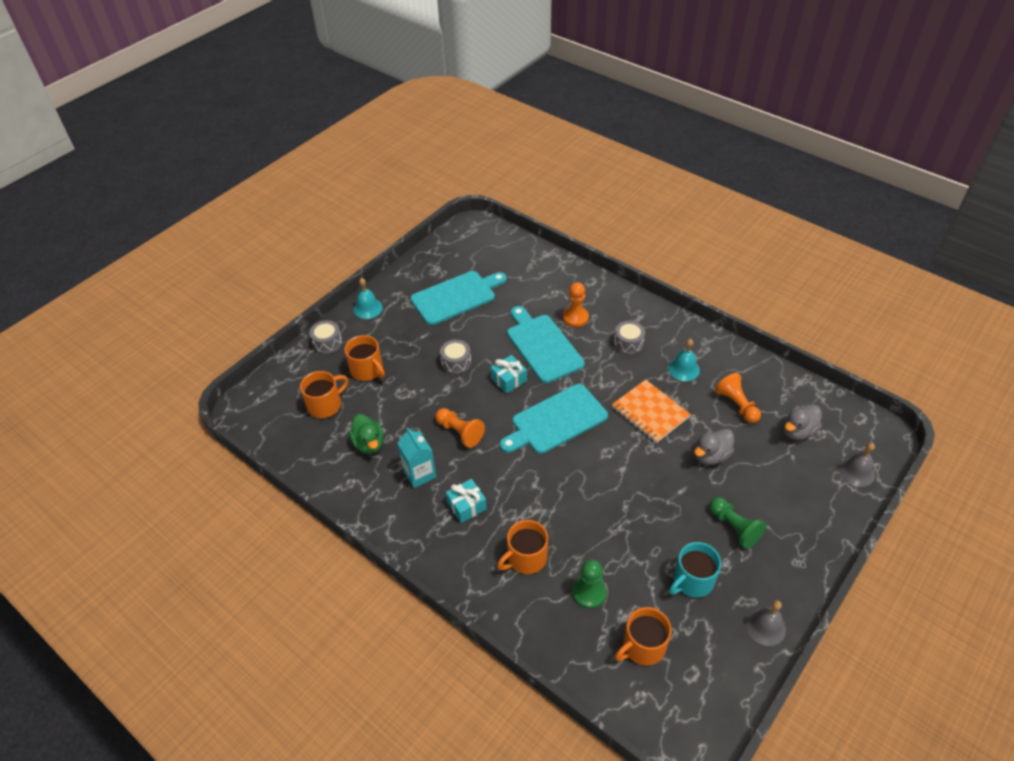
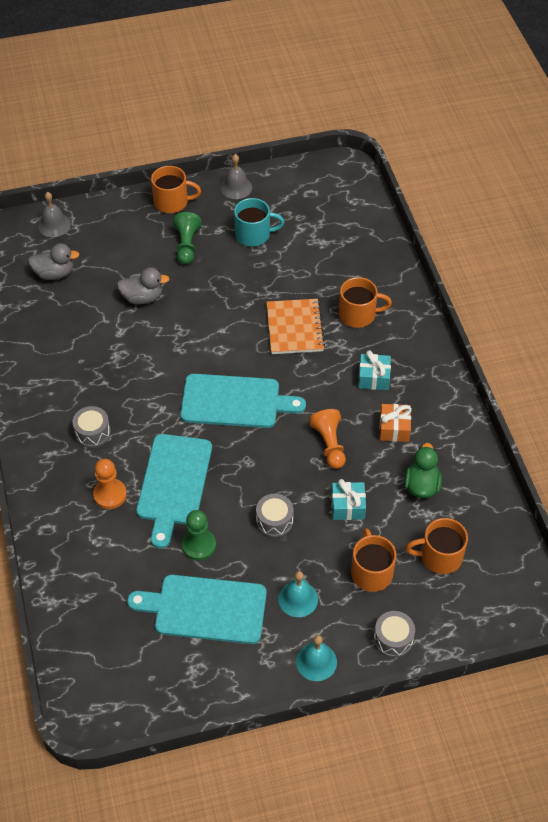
camera: 145 degrees left, 5 degrees up
turquoise carton [398,428,436,488] -> orange gift [379,404,412,442]
turquoise gift [491,355,527,393] -> turquoise gift moved to [331,479,366,520]
green pawn [573,559,606,609] -> green pawn moved to [182,510,216,561]
orange notebook [612,379,691,443] -> orange notebook moved to [267,299,325,354]
orange mug [615,607,672,665] -> orange mug moved to [151,166,201,213]
turquoise bell [668,339,700,381] -> turquoise bell moved to [278,571,318,617]
orange pawn [715,373,761,423] -> none

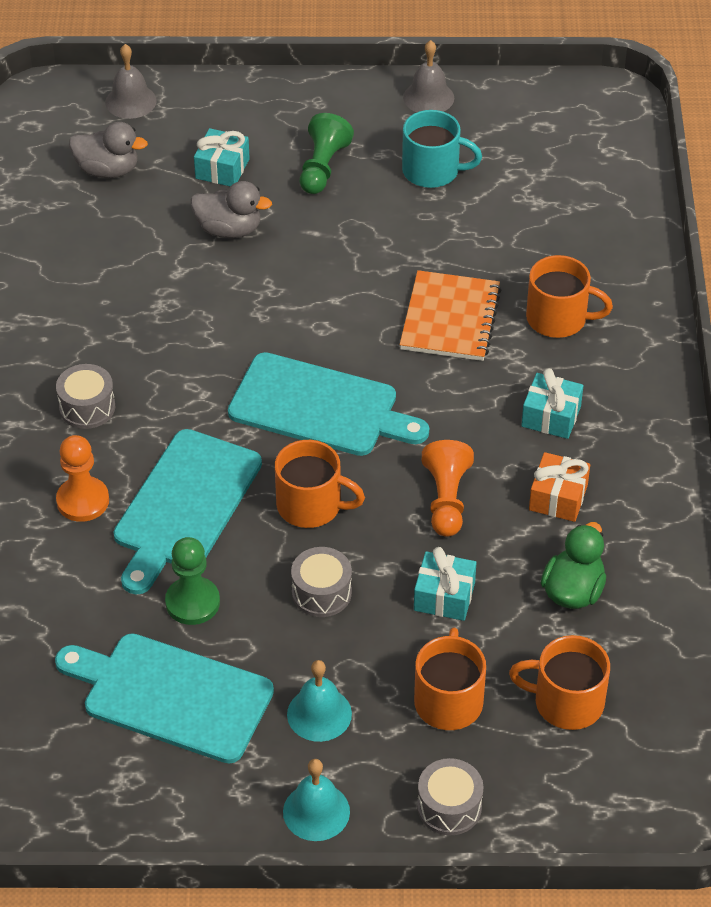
camera: 15 degrees right, 5 degrees down
orange mug [151,166,201,213] -> orange mug moved to [275,440,365,528]
none -> turquoise gift [194,128,250,187]

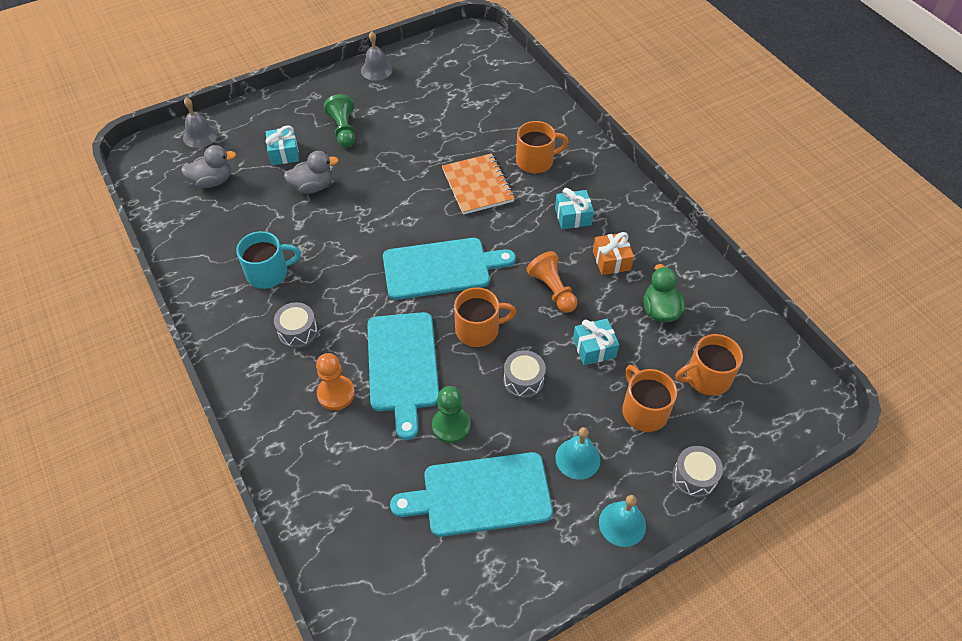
camera: 30 degrees left, 5 degrees up
turquoise mug [402,110,482,188] -> turquoise mug moved to [236,231,301,289]

